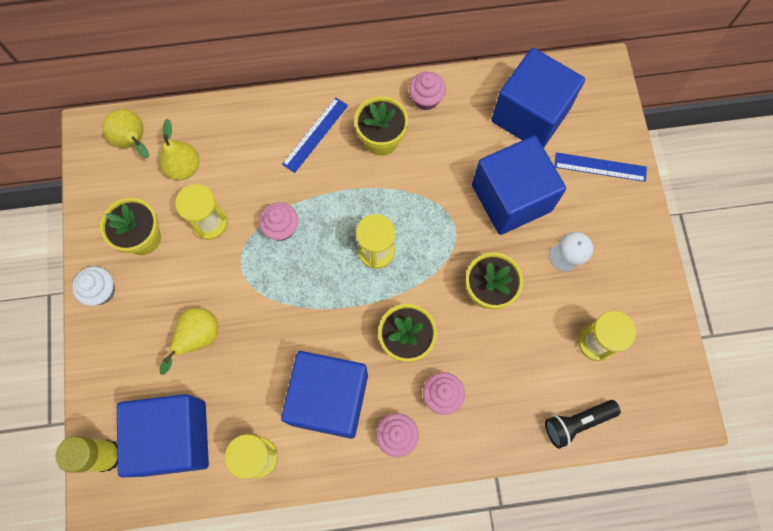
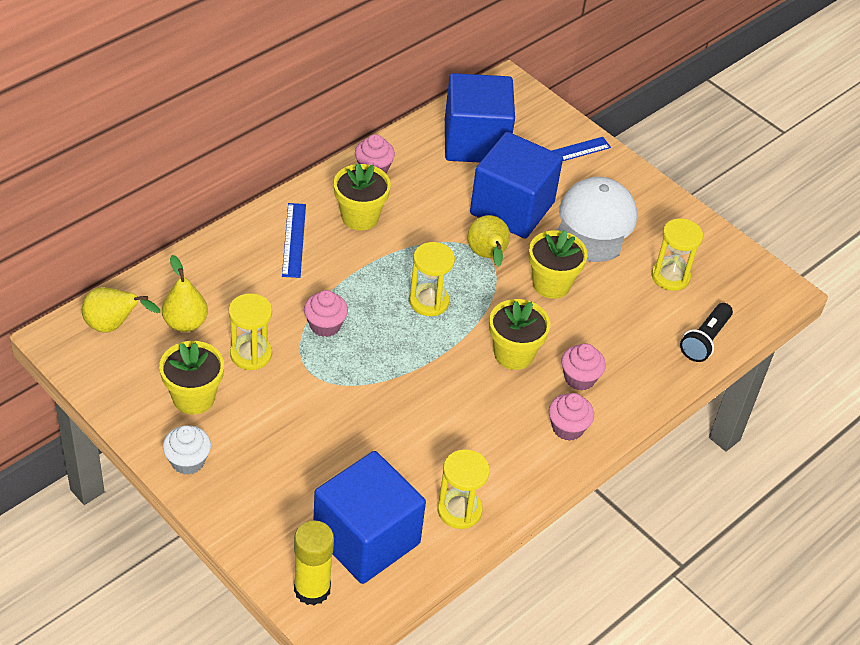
camera: 40 degrees left, 25 degrees down
yellow pear [159,308,218,375] -> yellow pear moved to [467,215,510,266]
blue cube [281,351,368,439] -> none
white cap [549,232,593,272] -> white cap [557,177,637,262], size x2.21

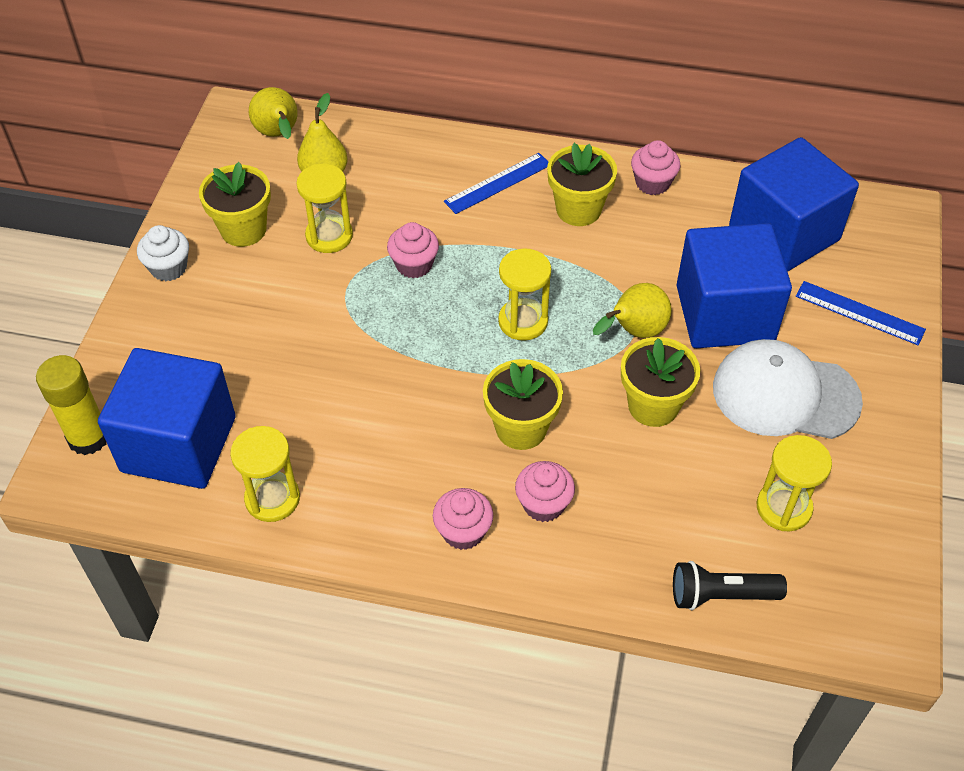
camera: 60 degrees right, 5 degrees up
white cap [557,177,637,262] -> white cap turned 150 degrees counterclockwise [713,339,863,439]

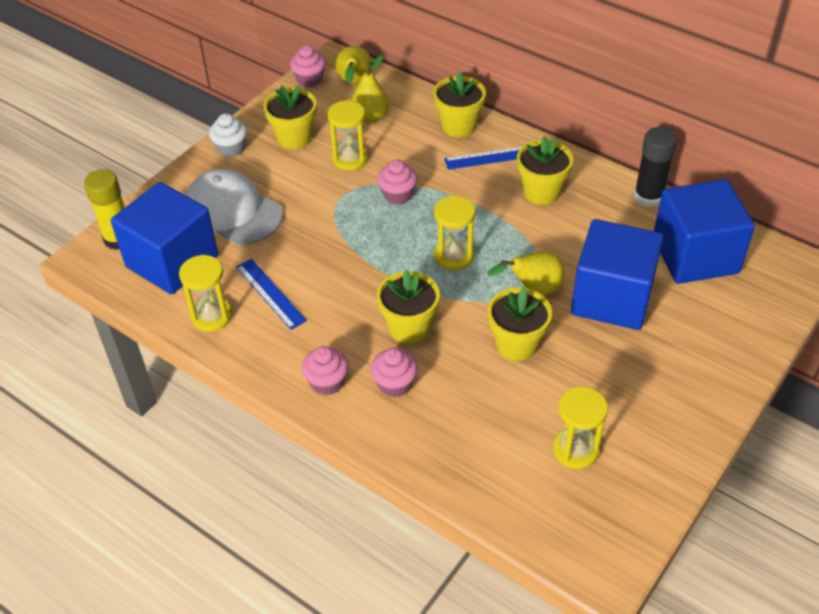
camera: 25 degrees right, 5 degrees down
pink cupcake [631,140,680,195] -> pink cupcake moved to [290,45,326,87]
black flashlight [673,561,787,610] -> none
white cap [713,339,863,439] -> white cap moved to [185,169,283,245]
blue ruler [796,281,926,345] -> blue ruler moved to [236,259,307,330]
none -> yellow flower pot [433,71,486,137]
none -> black glue stick [634,127,677,207]

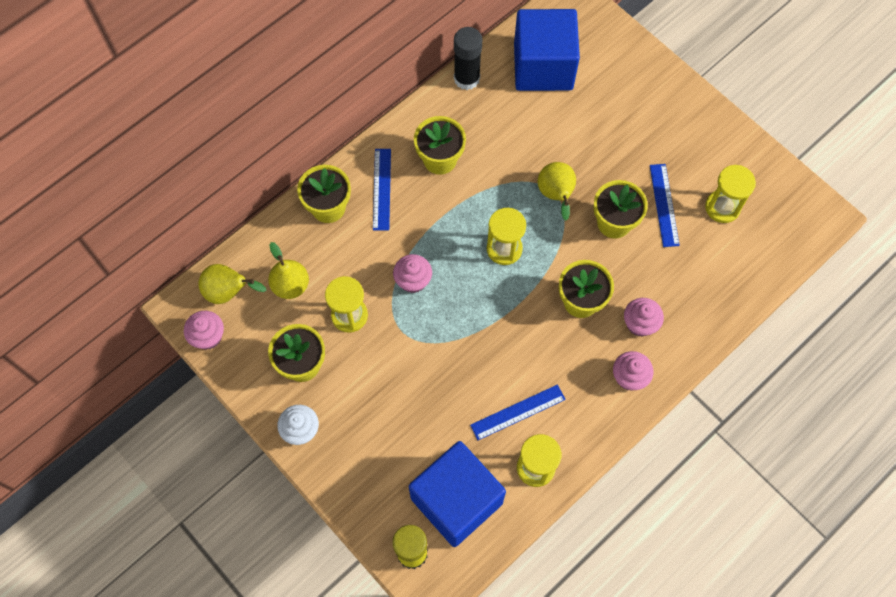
camera: 80 degrees left, 20 degrees up
white cap [185,169,283,245] -> none
blue cube [571,219,664,330] -> none
none -> blue ruler [650,164,680,247]

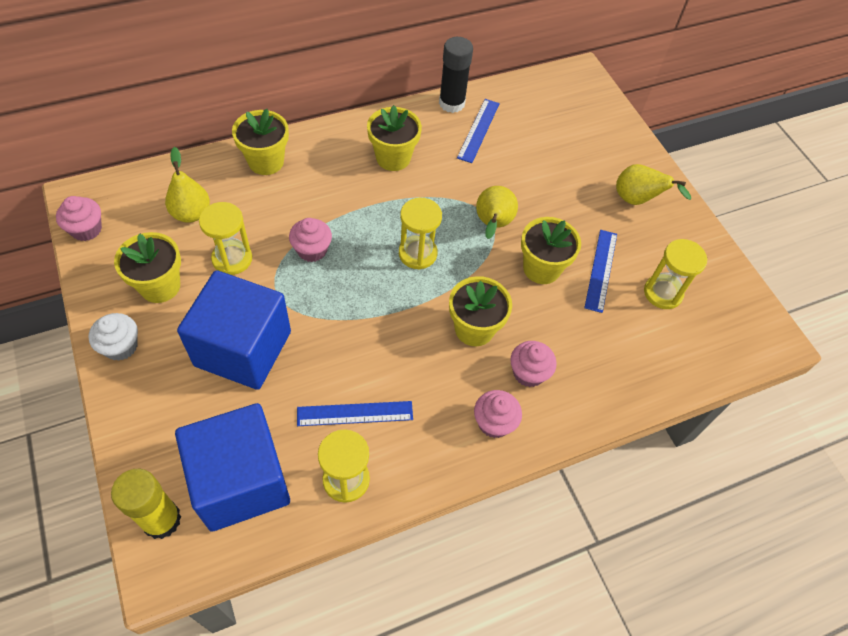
camera: 15 degrees right, 10 degrees down
yellow pear [198,264,266,304] -> yellow pear moved to [616,164,691,205]
blue ruler [373,149,391,230] -> blue ruler moved to [457,99,500,163]
blue cube [514,9,580,91] -> blue cube moved to [177,270,291,390]

